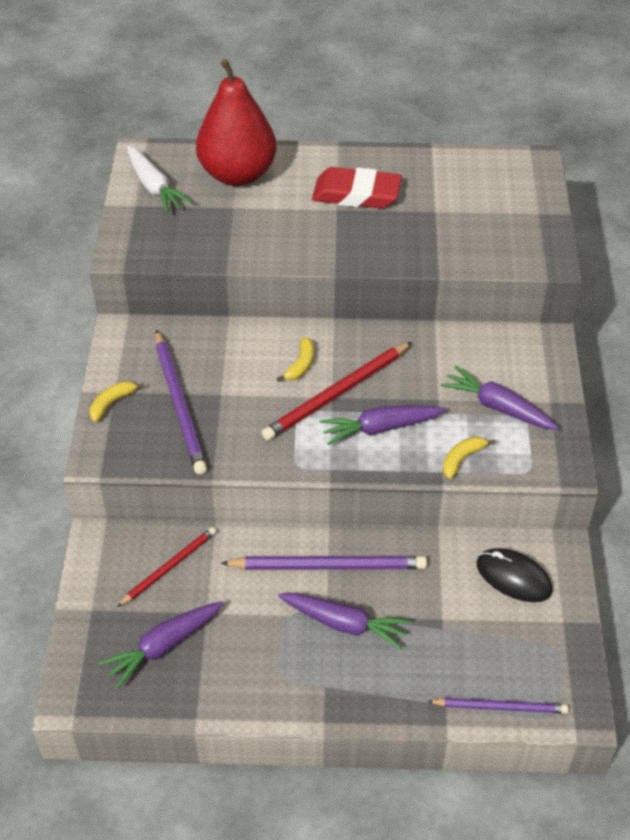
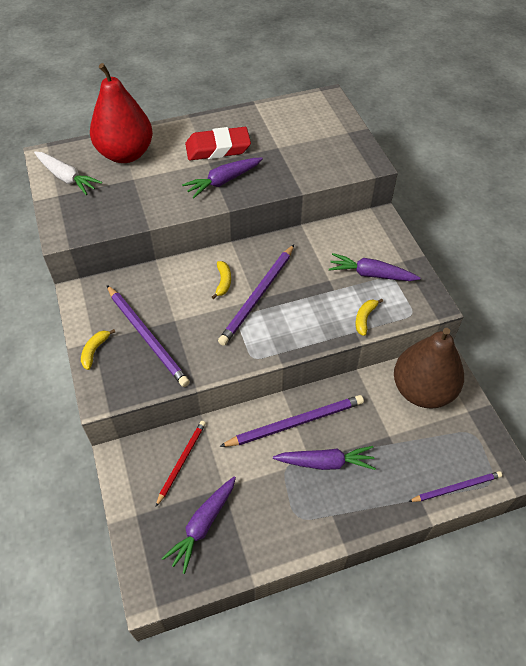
camera: 20 degrees left, 5 degrees up
red pencil [262,342,412,440] -> purple pencil [218,245,294,346]
purple carrot [320,405,446,445] -> purple carrot moved to [182,157,263,198]
black mouse [476,548,553,602] -> brown pear [394,328,464,409]

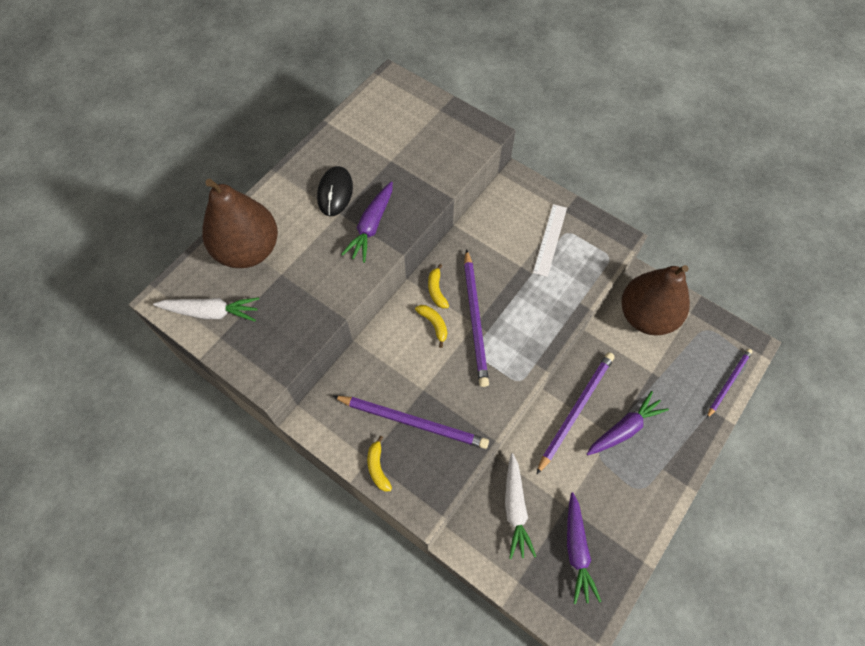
camera: 35 degrees left, 10 degrees up
red pear [90,63,153,163] -> brown pear [202,179,278,268]
red pencil [156,421,206,506] -> white carrot [505,453,536,559]
red eraser [185,127,251,160] -> black mouse [317,166,353,216]
purple carrot [329,253,421,281] -> white ruler [533,204,567,277]
yellow banana [355,299,383,336] -> yellow banana moved to [428,264,449,308]

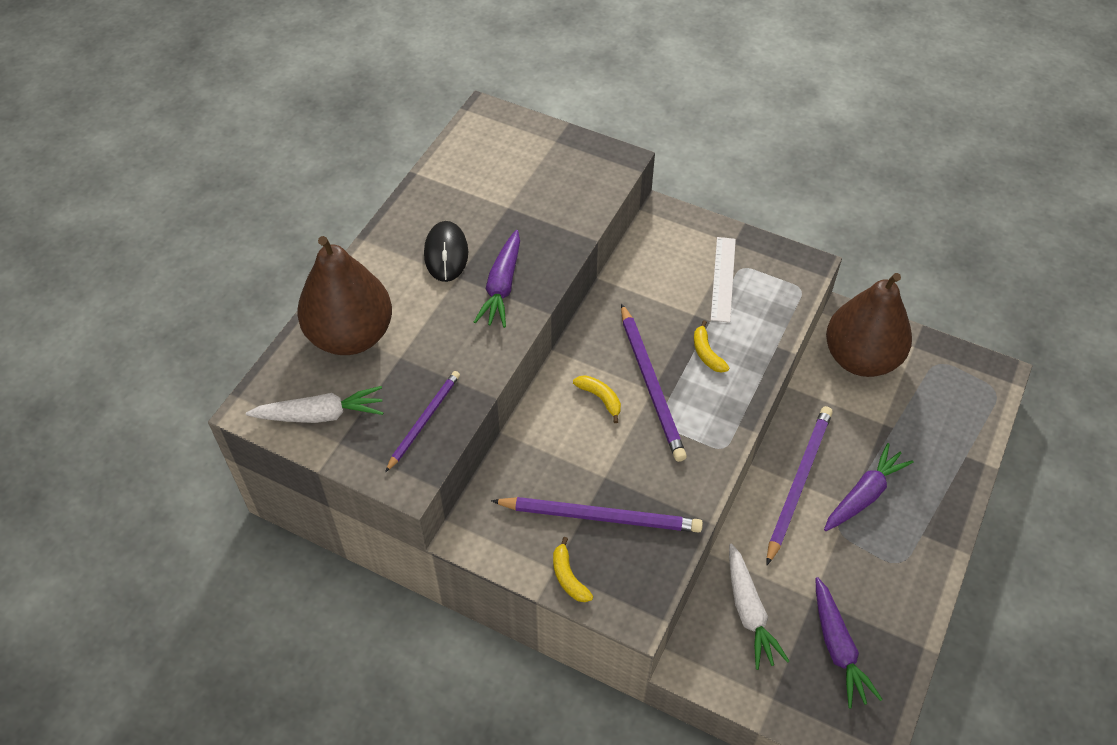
camera: 10 degrees left, 10 degrees down
yellow banana [428,264,449,308] -> yellow banana moved to [694,320,729,373]
purple pencil [707,349,752,418] -> purple pencil moved to [385,371,460,472]

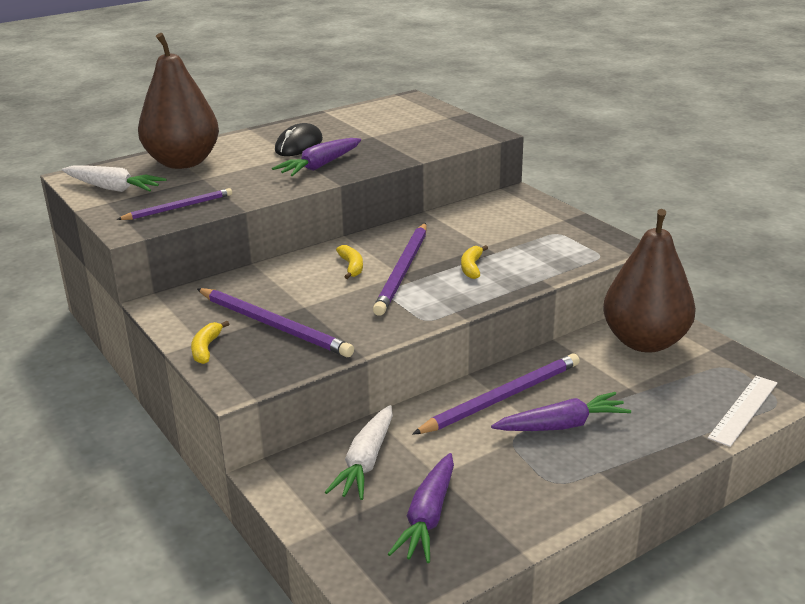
camera: 30 degrees right, 25 degrees down
white ruler [711,237,736,323] -> white ruler moved to [708,376,777,447]

